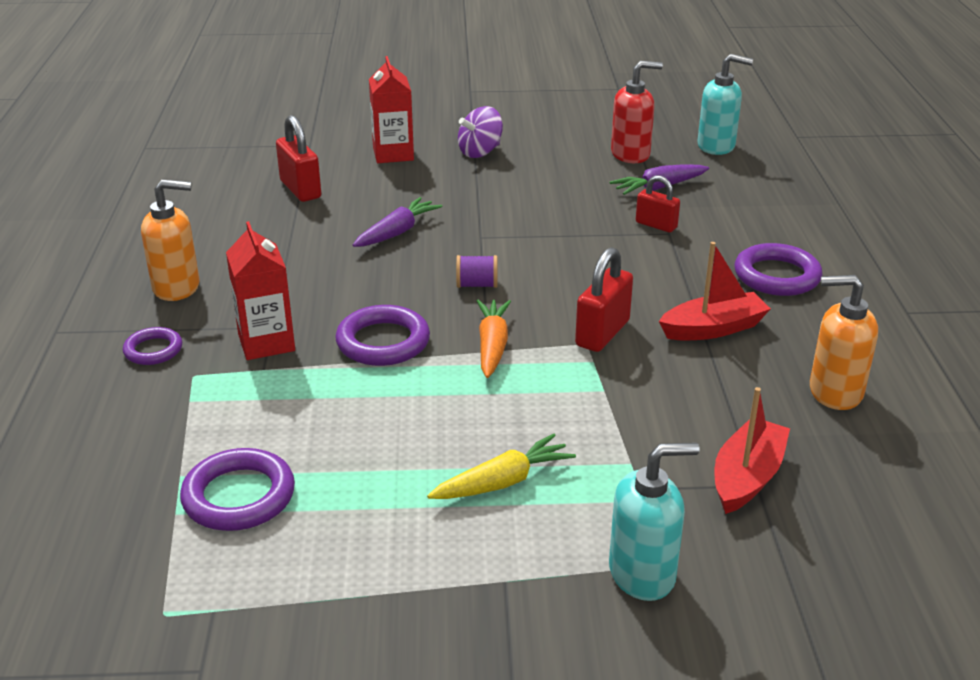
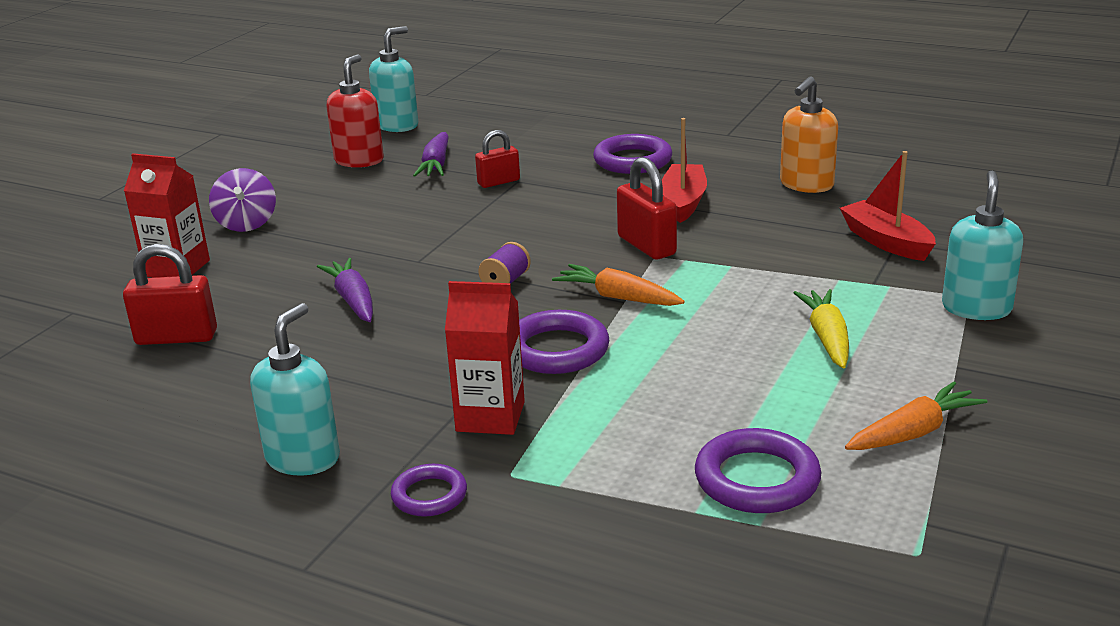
camera: 60 degrees left, 5 degrees down
orange soap dispenser [141,180,199,301] -> turquoise soap dispenser [250,303,340,476]
none -> orange carrot [845,382,987,450]

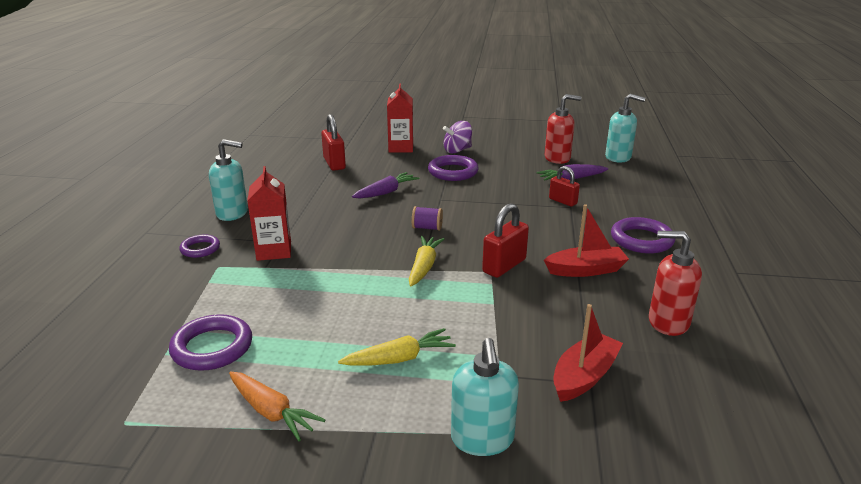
camera: 70 degrees right, 0 degrees up
purple ring [519,310,609,374] -> purple ring moved to [428,155,479,181]
orange carrot [552,264,685,306] -> yellow carrot [409,236,444,286]
orange soap dispenser [780,76,838,193] -> red soap dispenser [649,231,702,336]
turquoise soap dispenser [942,171,1023,320] -> turquoise soap dispenser turned 90 degrees clockwise [451,338,519,456]

